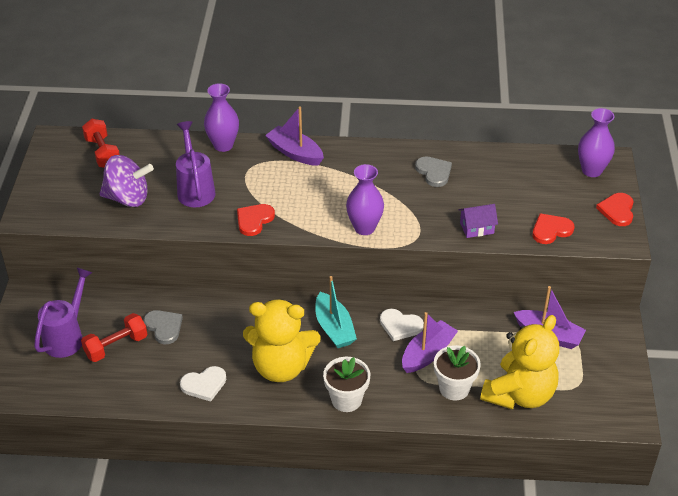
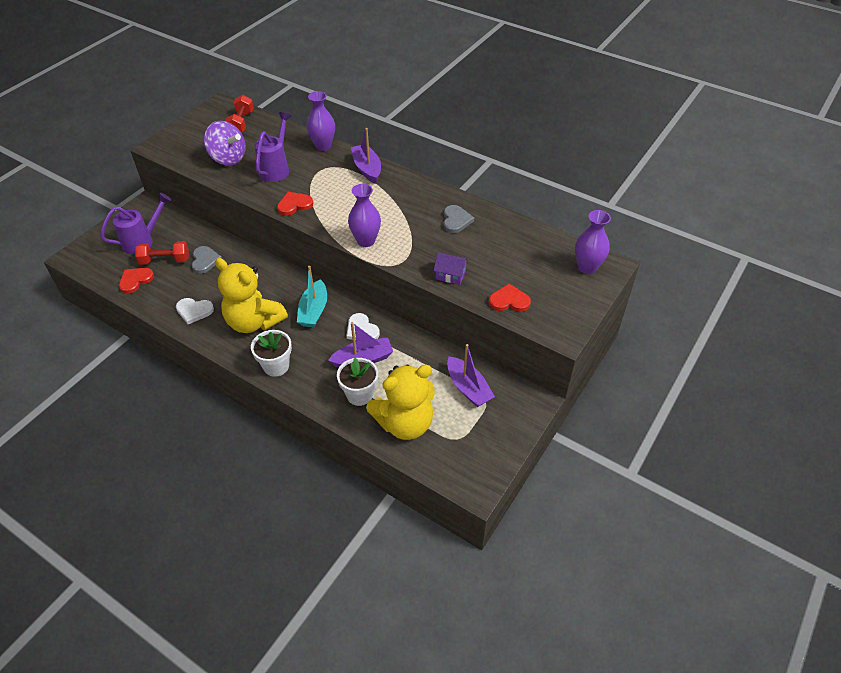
camera: 30 degrees right, 5 degrees up
red heart [596,193,634,226] -> red heart moved to [119,268,154,294]

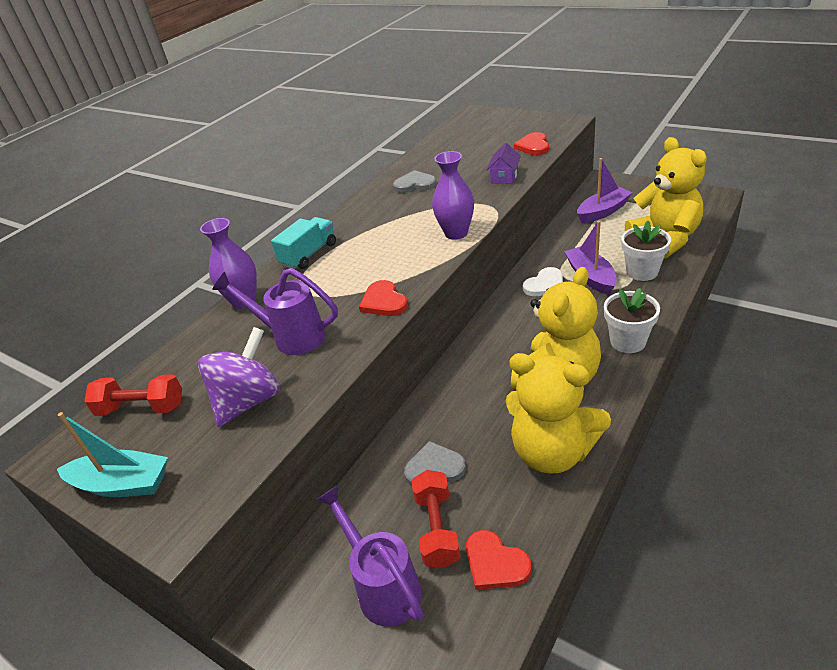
camera: 85 degrees left, 10 degrees down
white heart [176,298,214,324] -> yellow teddy bear [506,353,611,474]
turquoise boat [297,266,327,328] -> turquoise boat moved to [57,412,168,497]
purple boat [351,128,381,184] -> turquoise truck [271,217,336,269]
purple vase [575,210,611,274] -> none

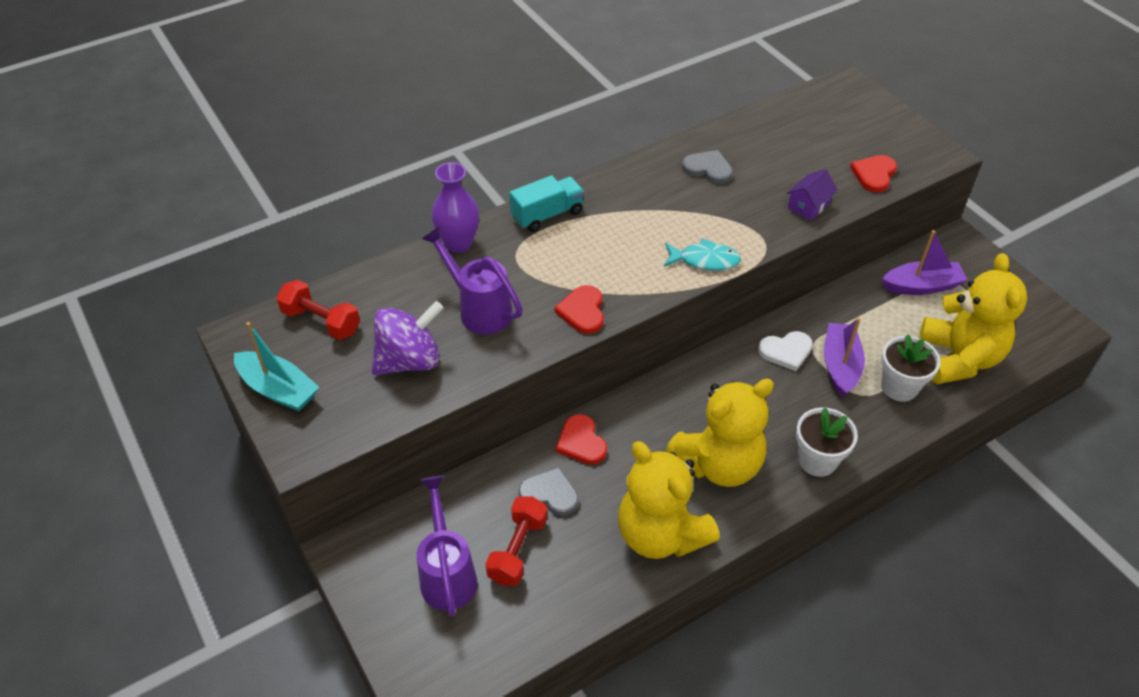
camera: 20 degrees right, 10 degrees up
purple vase [432,151,474,240] -> turquoise fish [664,238,741,271]
red heart [466,530,532,590] -> red heart moved to [556,414,607,465]

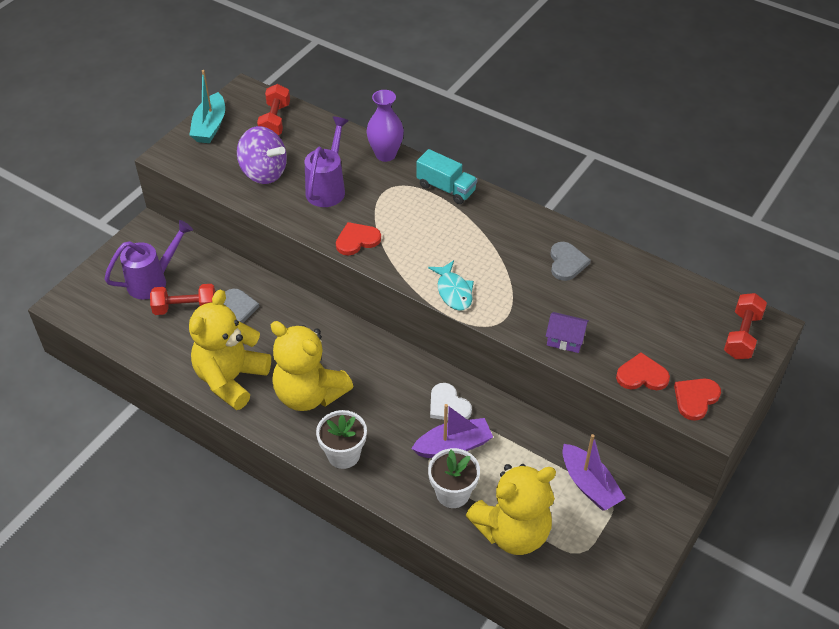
camera: 65 degrees right, 0 degrees up
red heart [556,414,607,465] -> red heart moved to [674,378,721,421]
none -> red dumbbell [724,293,767,359]

